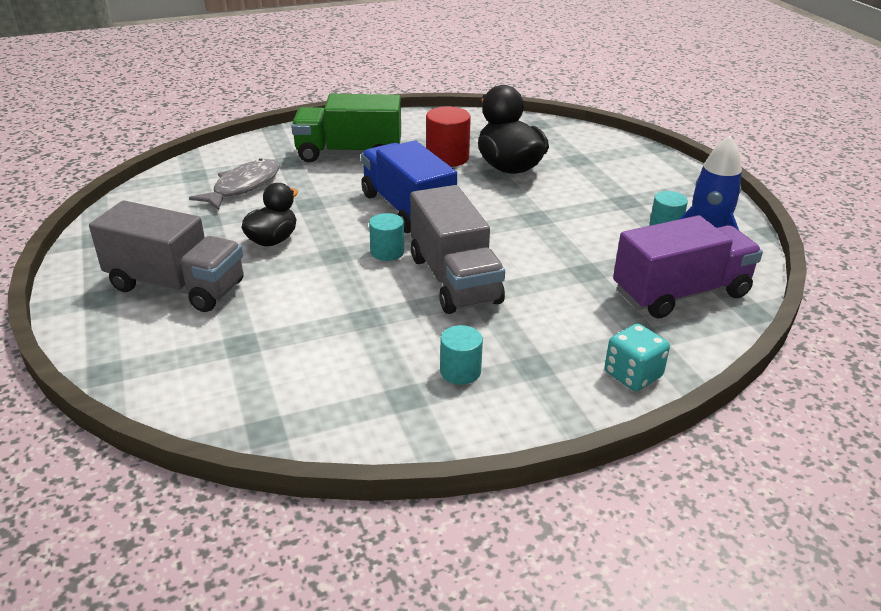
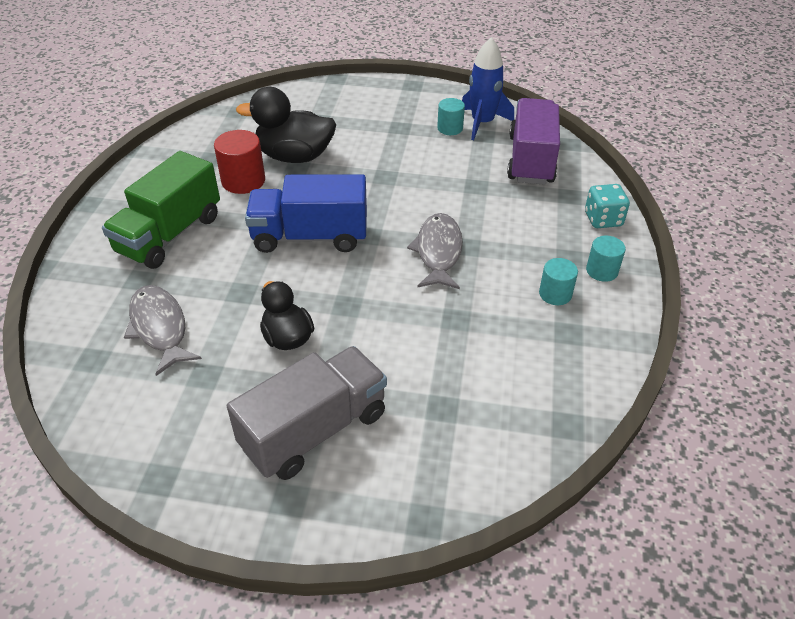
camera: 60 degrees left, 10 degrees up
turquoise cylinder [369,213,404,261] -> turquoise cylinder moved to [586,236,626,282]
grey truck [410,185,505,314] -> grey fish [407,213,463,289]

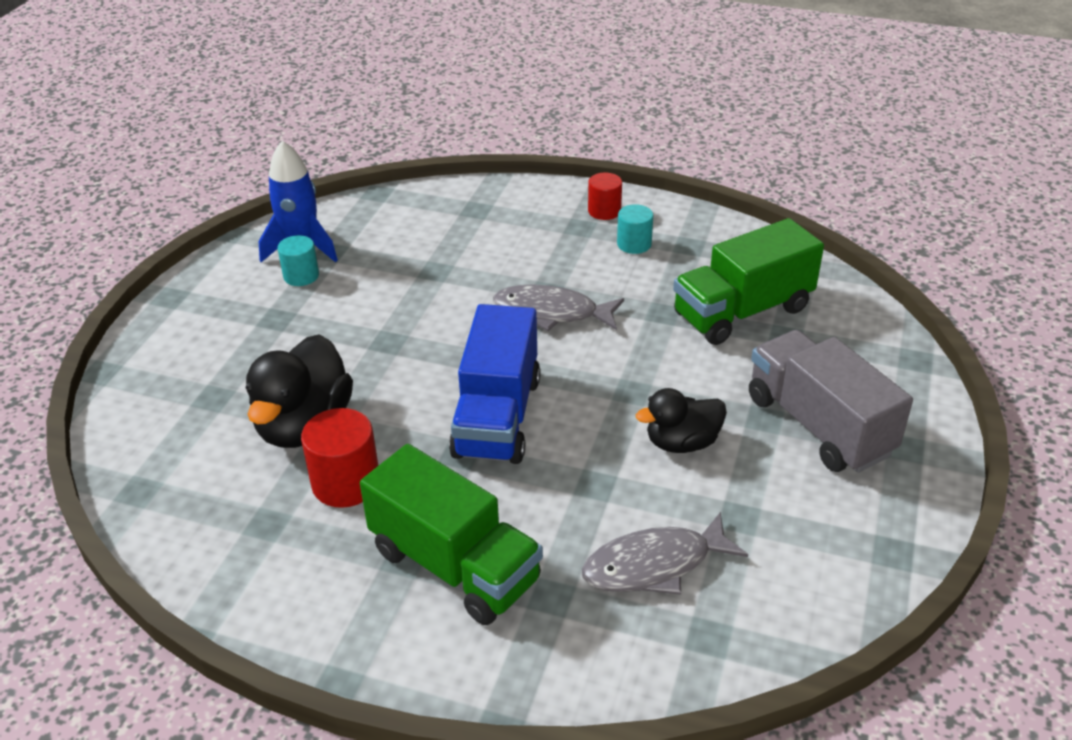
camera: 80 degrees left, 5 degrees down
purple truck [507,98,560,185] -> none
turquoise dice [585,184,630,228] -> none
turquoise cylinder [586,236,626,282] -> red cylinder [588,173,622,220]
none -> green truck [673,218,824,345]

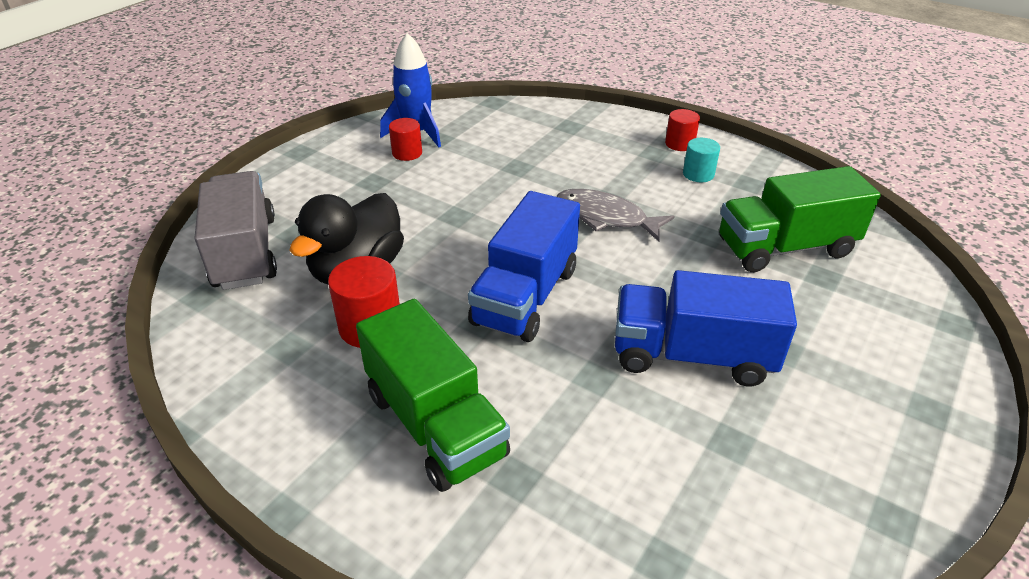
camera: 15 degrees right, 0 degrees up
turquoise cylinder [277,235,319,286] -> red cylinder [389,118,422,161]
grey fish [582,512,748,595] -> none
black duck [636,388,727,453] -> blue truck [615,270,797,386]
grey truck [749,330,913,473] -> grey truck moved to [195,171,277,290]

